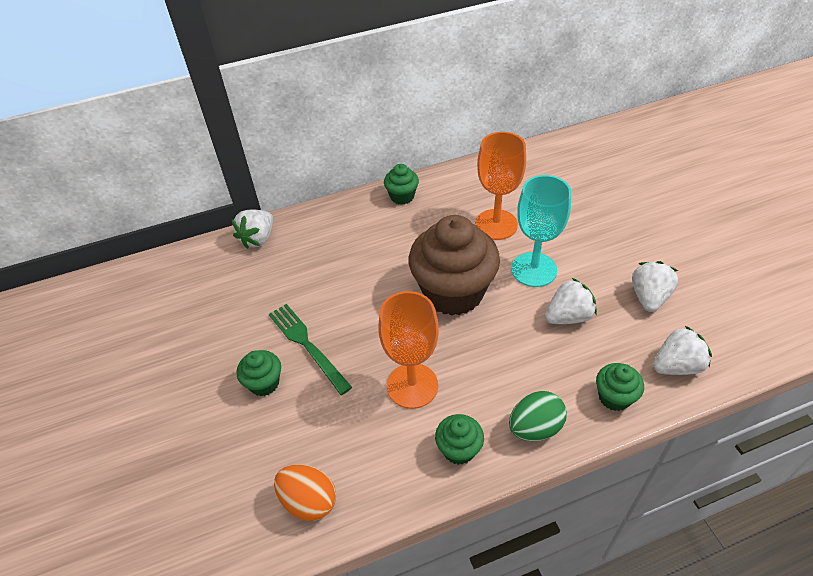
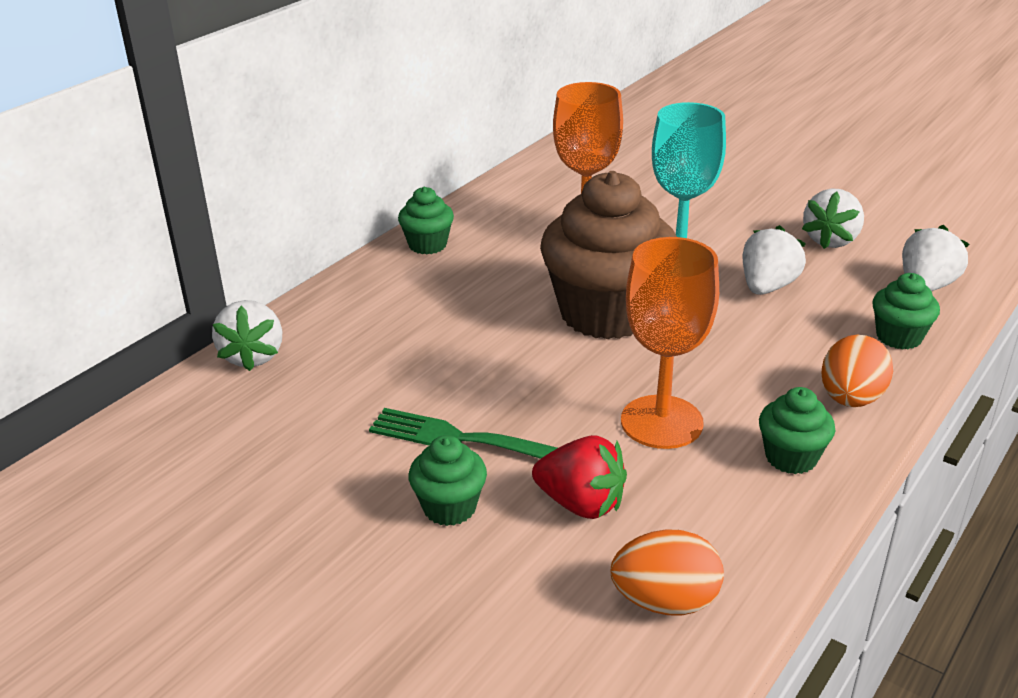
camera: 35 degrees left, 15 degrees down
green egg [509,391,567,441] -> orange egg [821,335,893,407]
white strawberry [632,261,678,312] -> white strawberry turned 135 degrees counterclockwise [802,188,864,249]
none -> red strawberry [532,435,627,519]

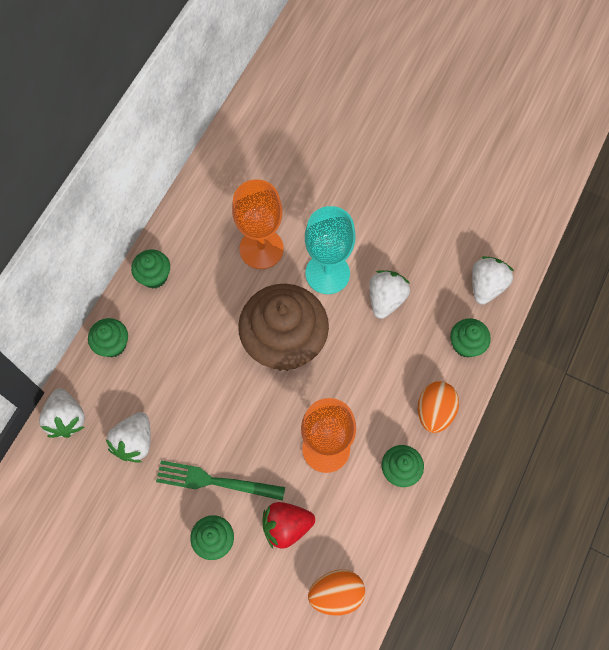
camera: 10 degrees left, 35 degrees up
red strawberry [532,435,627,519] -> red strawberry turned 150 degrees clockwise [262,502,315,549]
white strawberry [802,188,864,249] -> white strawberry moved to [106,412,151,463]
none -> green cupcake [88,318,128,357]

